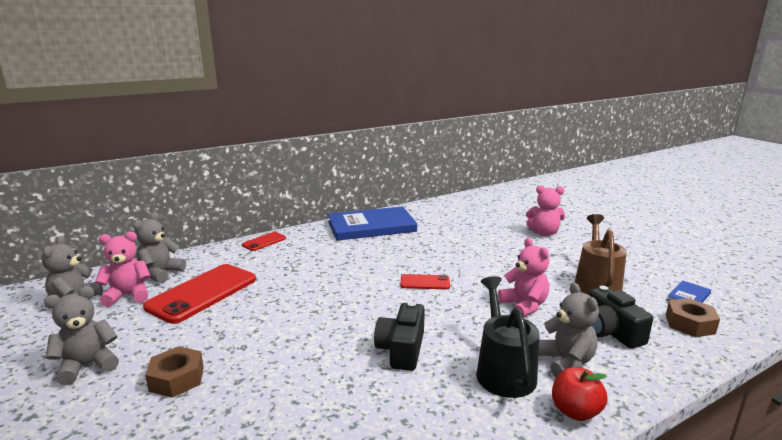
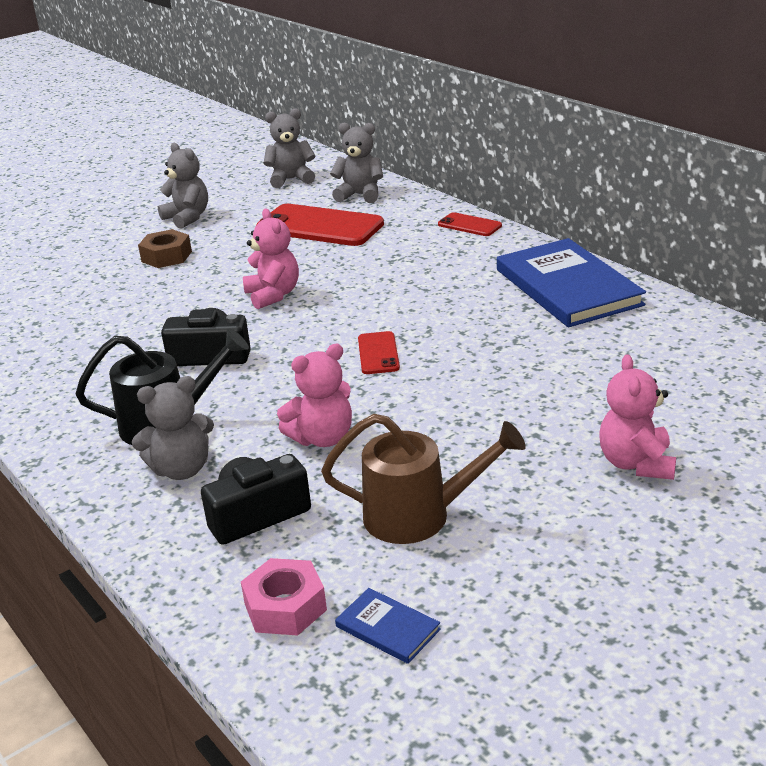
camera: 85 degrees right, 10 degrees up
pink teddy bear [95,232,151,307] -> pink teddy bear moved to [243,209,299,309]
red apple [552,367,608,421] -> none
brown nut [666,298,720,337] -> pink nut [241,558,327,636]

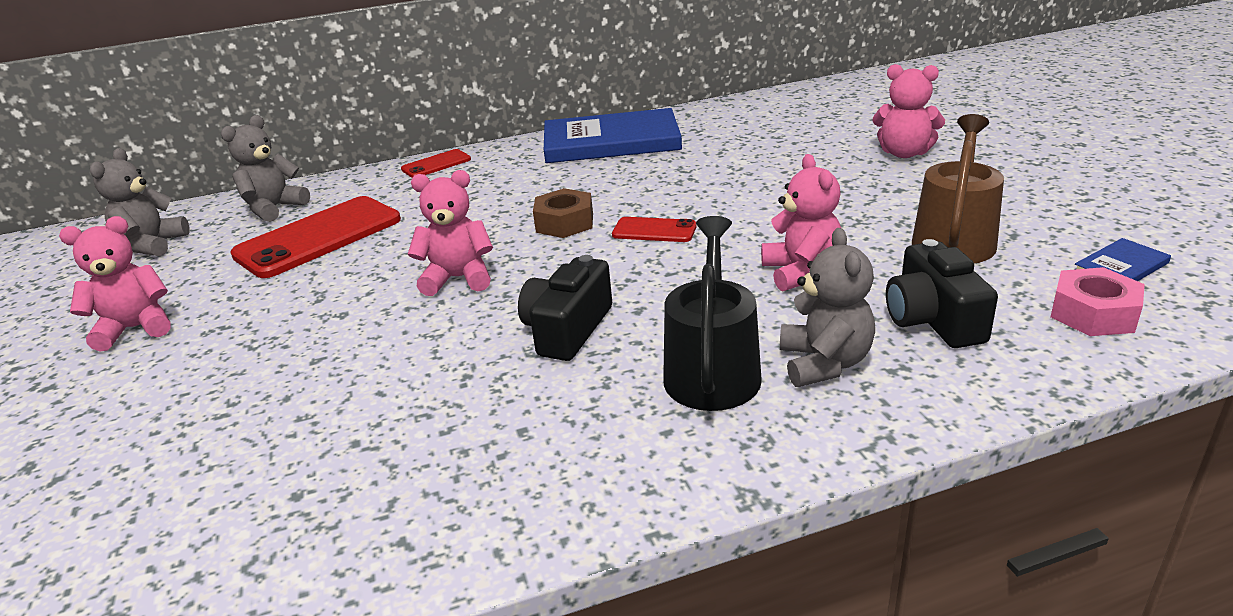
camera: 70 degrees left, 0 degrees up
brown nut [138,229,192,268] -> brown nut moved to [533,188,593,238]
grey teddy bear [158,143,208,229] -> pink teddy bear [59,216,171,352]

